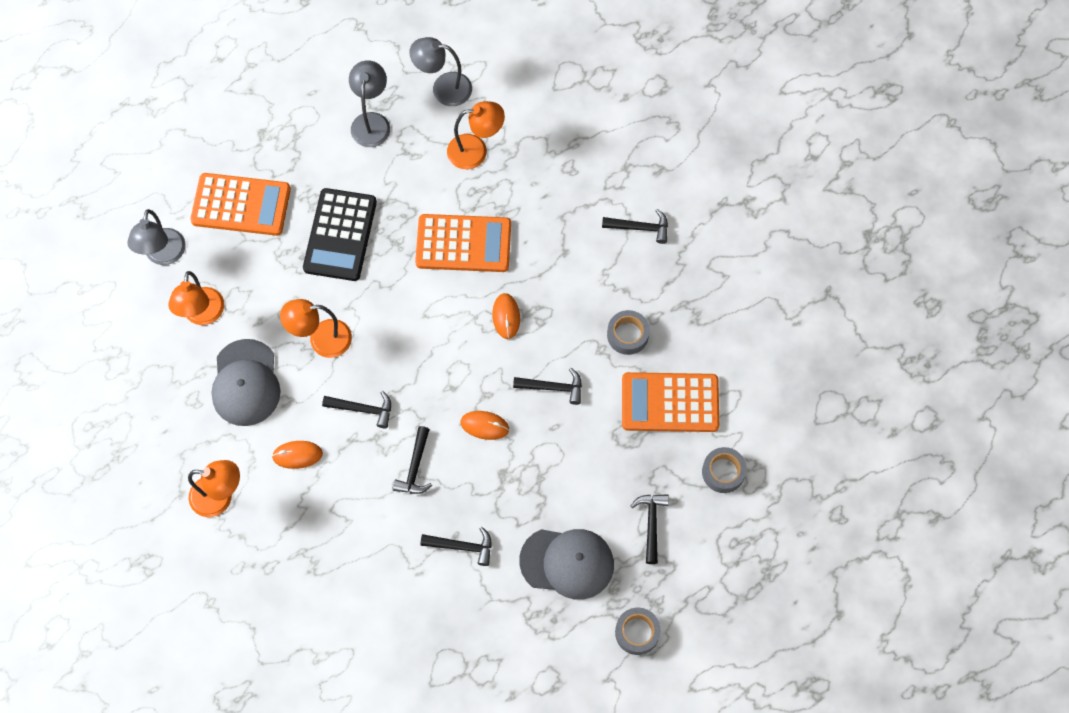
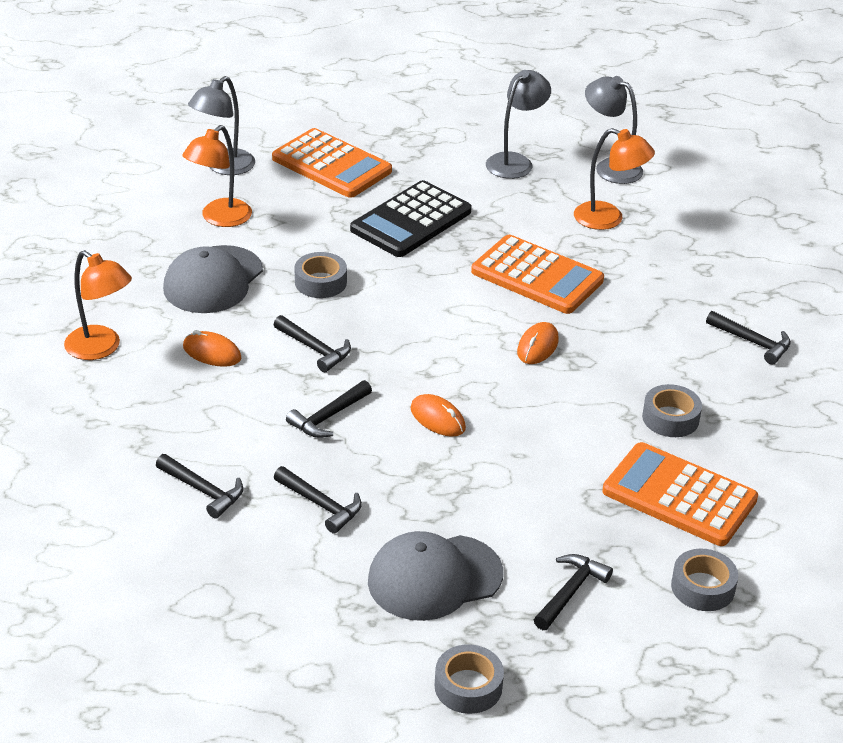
camera: 30 degrees right, 30 degrees down
orange lamp [280,299,352,358] -> grey tape [295,252,347,298]
black hammer [513,368,582,405] -> black hammer moved to [156,454,243,519]
grey cap [519,529,614,600] -> grey cap turned 120 degrees clockwise [368,531,503,621]

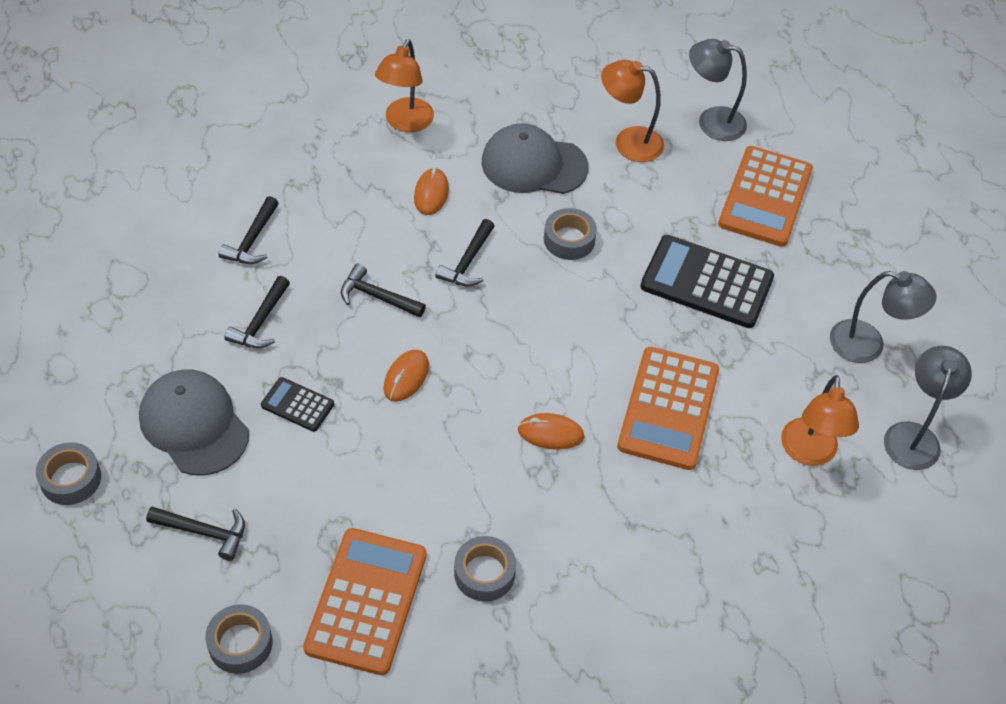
camera: 70 degrees right, 15 degrees up
black hammer [706,311,791,364] -> none
none -> black calculator [261,377,334,432]

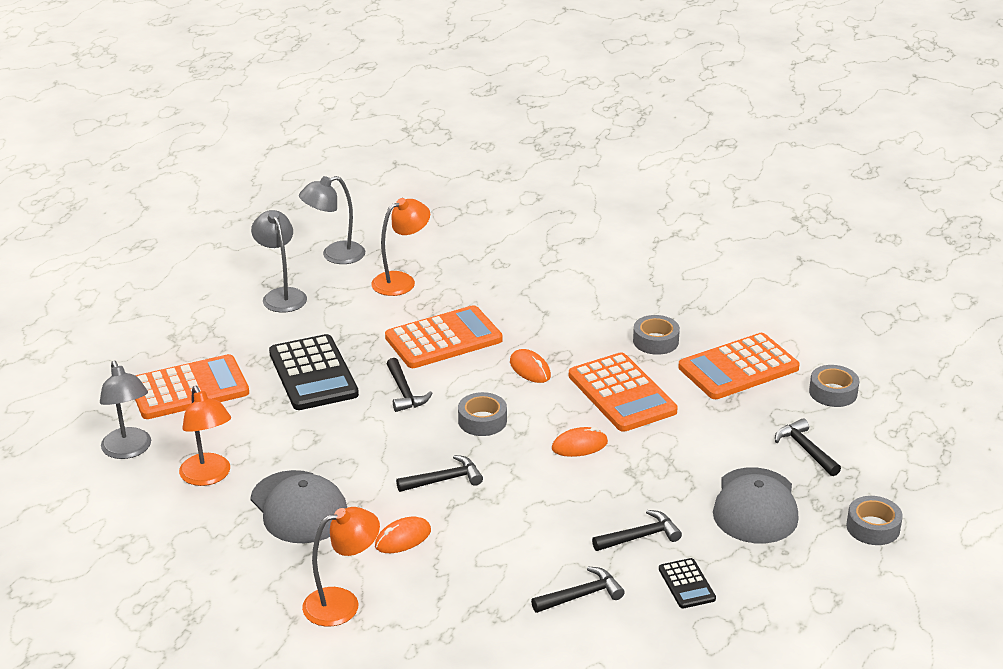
camera: 130 degrees left, 20 degrees down
black calculator [261,377,334,432] -> black calculator moved to [659,558,716,608]
black hammer [341,264,426,318] -> black hammer moved to [387,358,433,412]
grey tape [544,208,597,260] -> grey tape moved to [458,392,507,436]
none -> orange calculator [569,352,678,432]

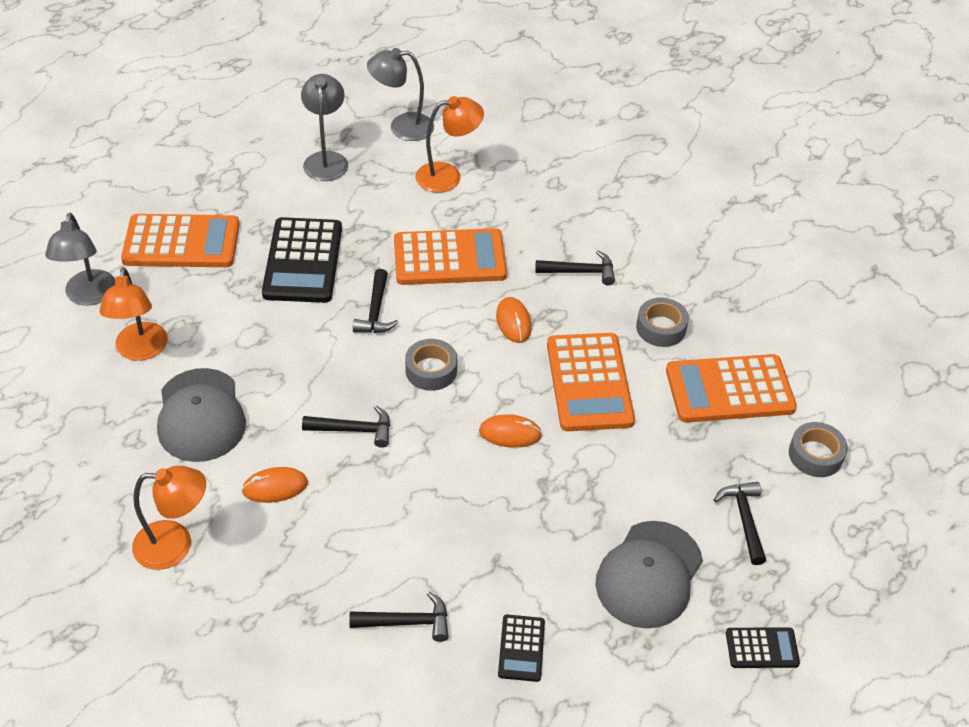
camera: 20 degrees right, 15 degrees up
black hammer [592,510,682,551] -> black hammer moved to [535,251,615,285]
grey tape [846,496,903,545] -> black calculator [726,627,800,668]

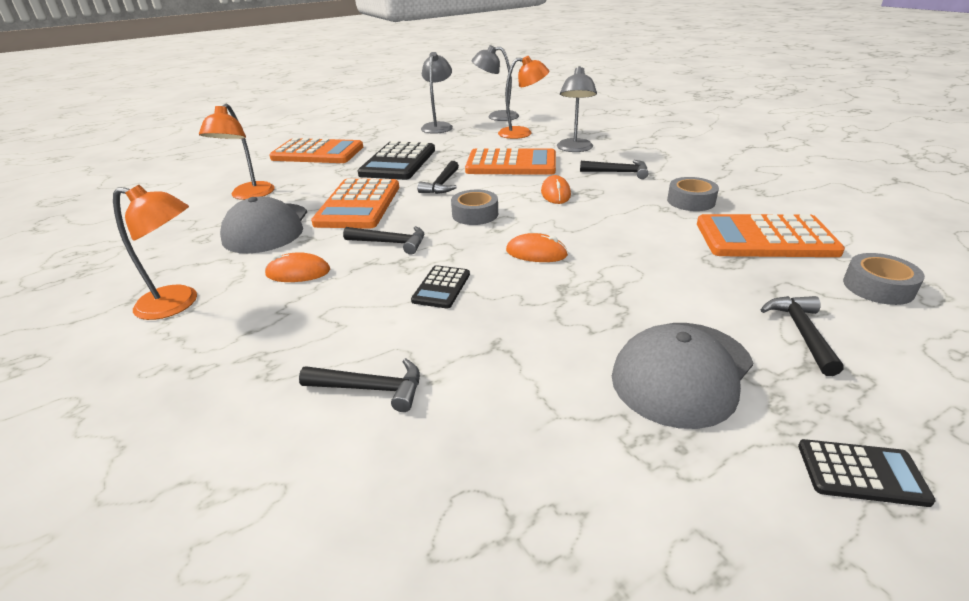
camera: 15 degrees right, 15 degrees down
grey lamp [45,213,115,306] -> grey lamp moved to [557,66,597,152]
black calculator [498,614,545,682] -> black calculator moved to [411,265,470,308]
orange calculator [547,333,635,431] -> orange calculator moved to [311,179,399,229]

